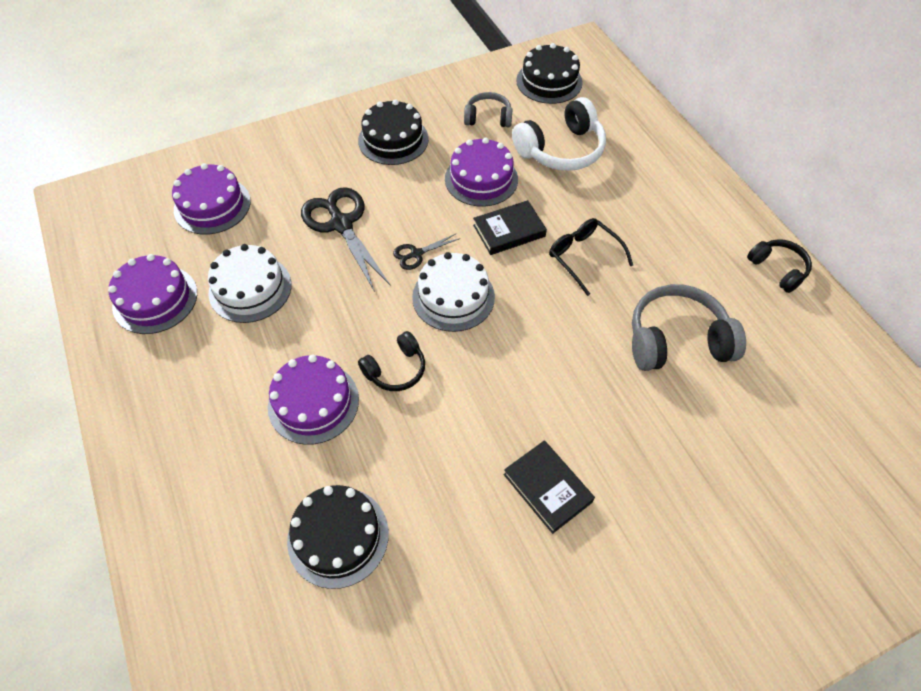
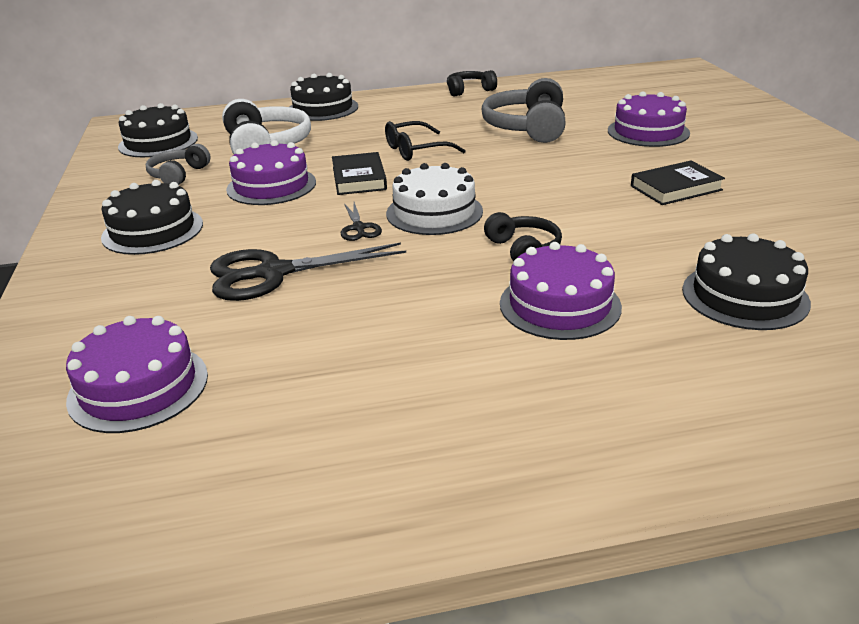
camera: 75 degrees left, 25 degrees down
purple cake [108,254,197,334] -> purple cake moved to [608,91,690,147]
white cake [208,244,292,323] -> none
none -> black cake [290,73,358,121]

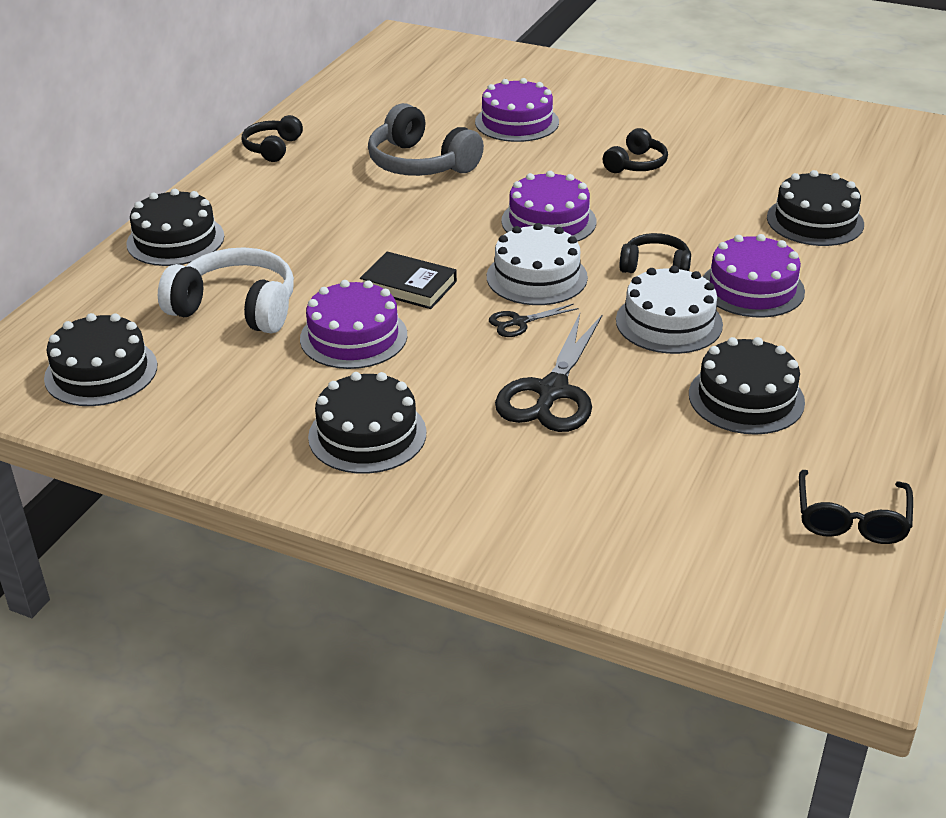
camera: 55 degrees left, 5 degrees up
purple cake [66,316,208,433] -> purple cake moved to [501,171,596,242]
grey headphones [146,144,211,185] -> none
black scissors [341,202,382,241] -> black scissors turned 135 degrees clockwise [489,304,579,337]
black glasses [385,121,466,161] -> black glasses moved to [799,470,913,544]
black book [631,161,725,205] -> black headphones [603,128,668,173]
none -> white cake [616,266,723,354]
none -> black cake [689,337,805,435]

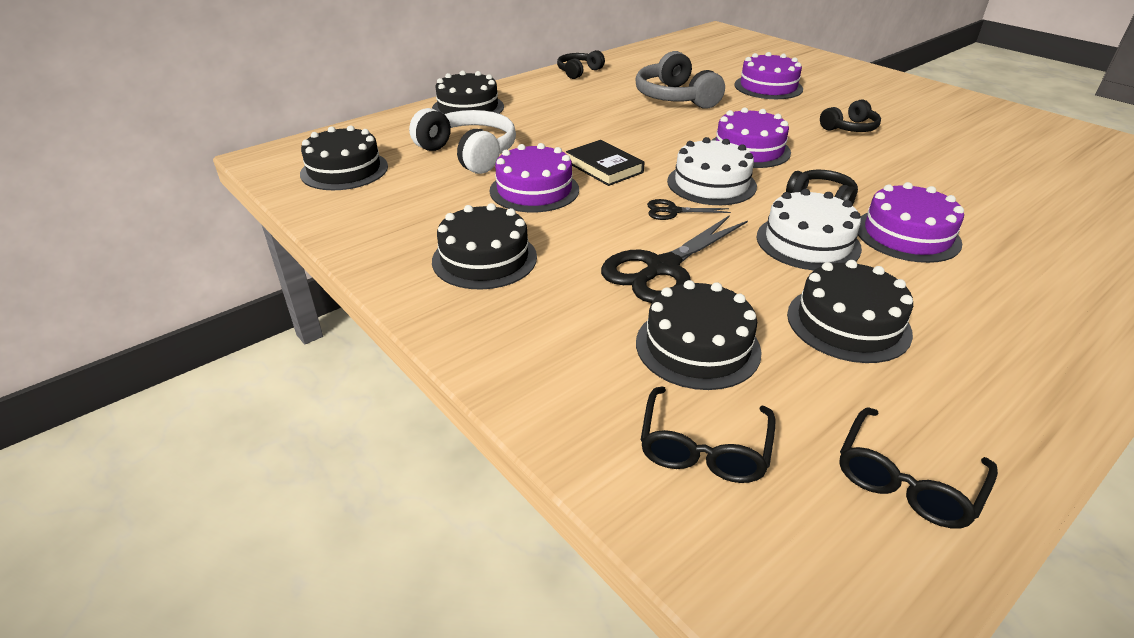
camera: 25 degrees right, 0 degrees up
black cake [767,170,864,246] -> black cake moved to [636,280,762,390]
none -> black glasses [641,386,775,483]

